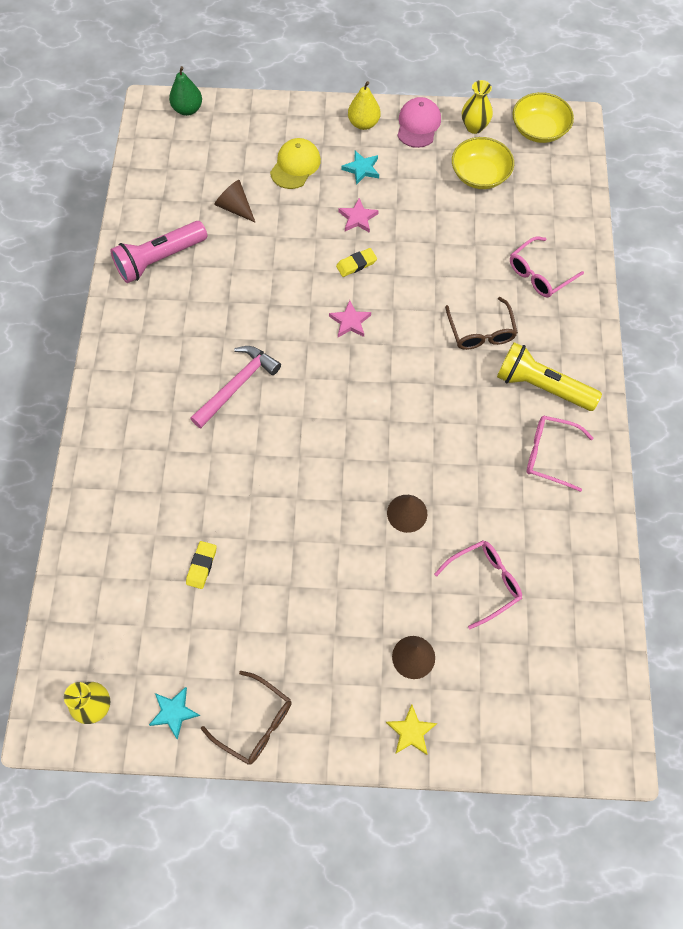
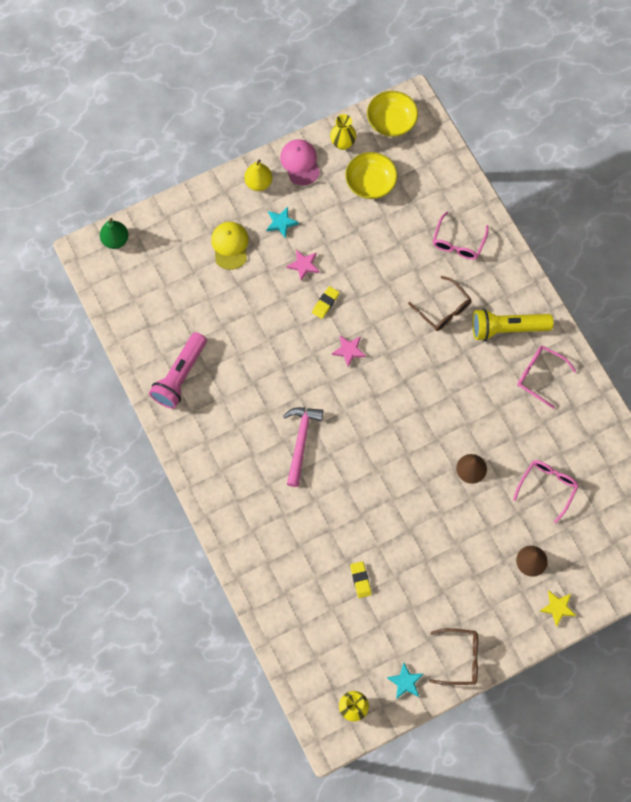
camera: 30 degrees left, 5 degrees up
brown cone [215,180,256,223] -> none
pink glasses [527,415,593,492] -> pink glasses turned 45 degrees clockwise [517,346,577,409]

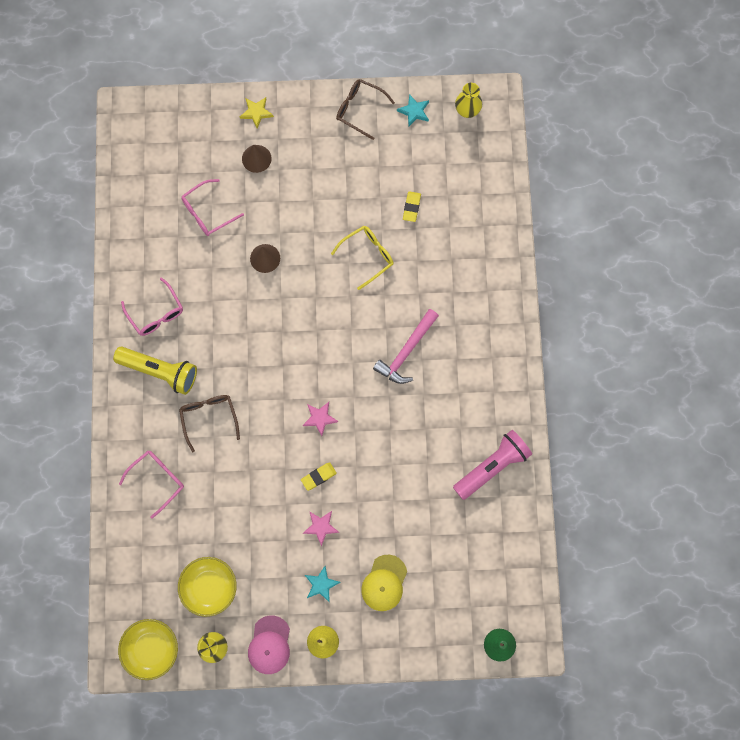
camera: 155 degrees left, 5 degrees up
none -> yellow glasses [331,226,394,290]

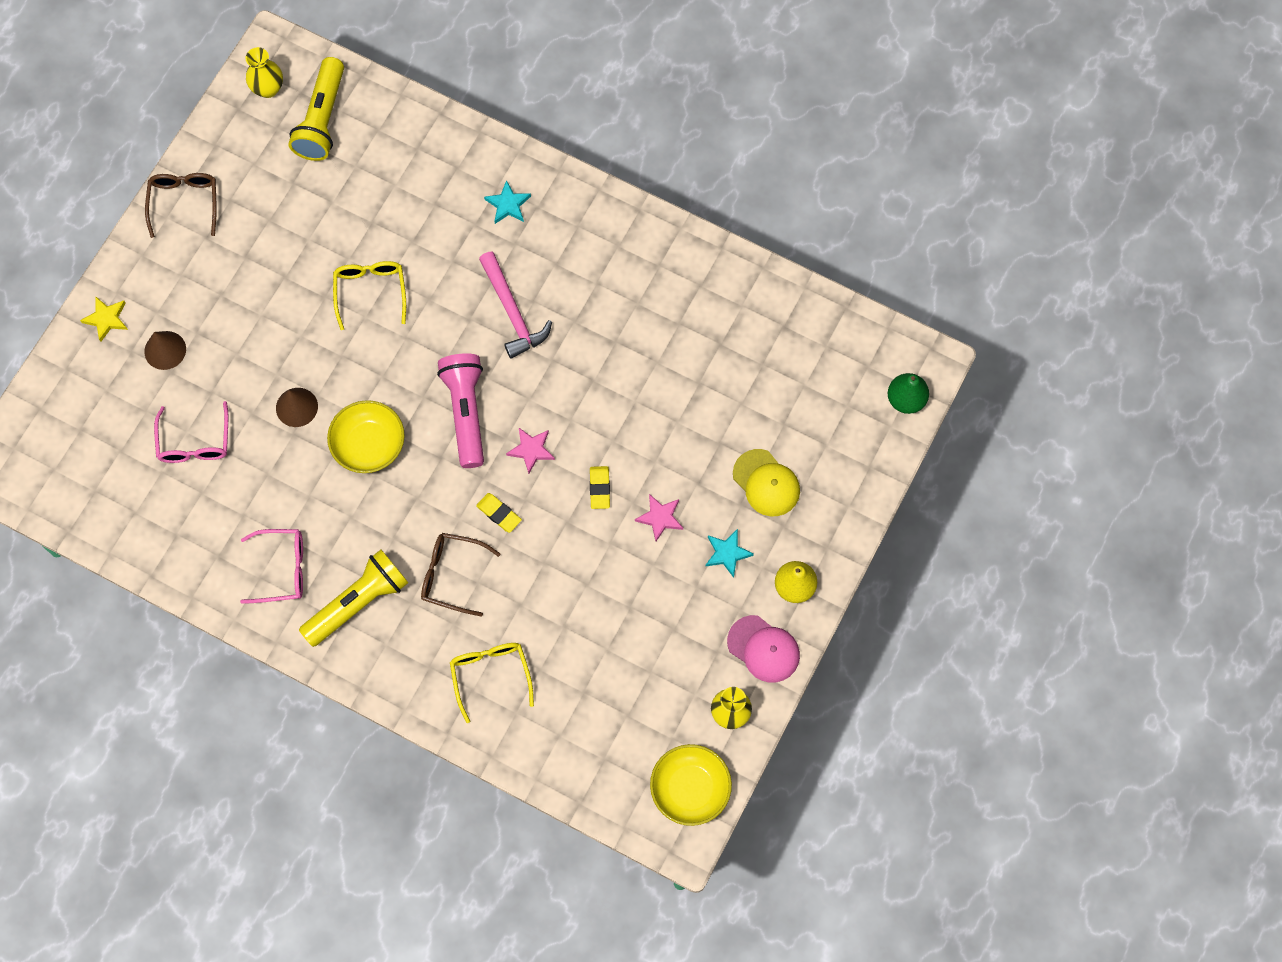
camera: 60 degrees left, 5 degrees down
pink glasses [119,451,184,519] -> yellow glasses [450,643,534,723]
yellow bowl [178,557,237,617] -> yellow bowl moved to [327,400,405,473]
brown glasses [336,79,395,140] -> brown glasses turned 120 degrees clockwise [145,173,217,238]
turquoise star [397,94,429,126] -> turquoise star moved to [484,180,531,224]
yellow eraser [403,191,421,222] -> yellow eraser moved to [476,493,522,533]
pink flashlight [453,430,532,500] -> pink flashlight moved to [437,353,484,468]
none -> yellow flashlight [288,57,344,161]

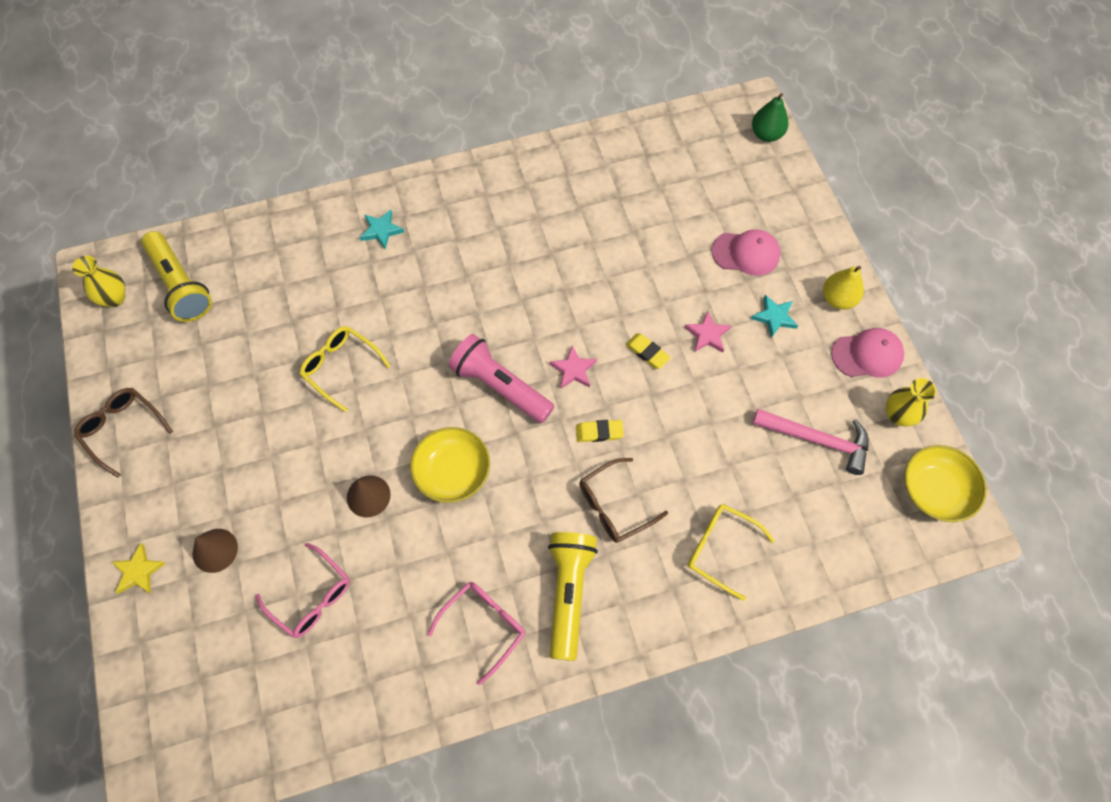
camera: 45 degrees left, 5 degrees down
pink hammer [479,252,552,359] -> pink hammer moved to [753,409,869,475]
yellow cap [733,449,800,516] -> pink cap [712,229,780,276]

